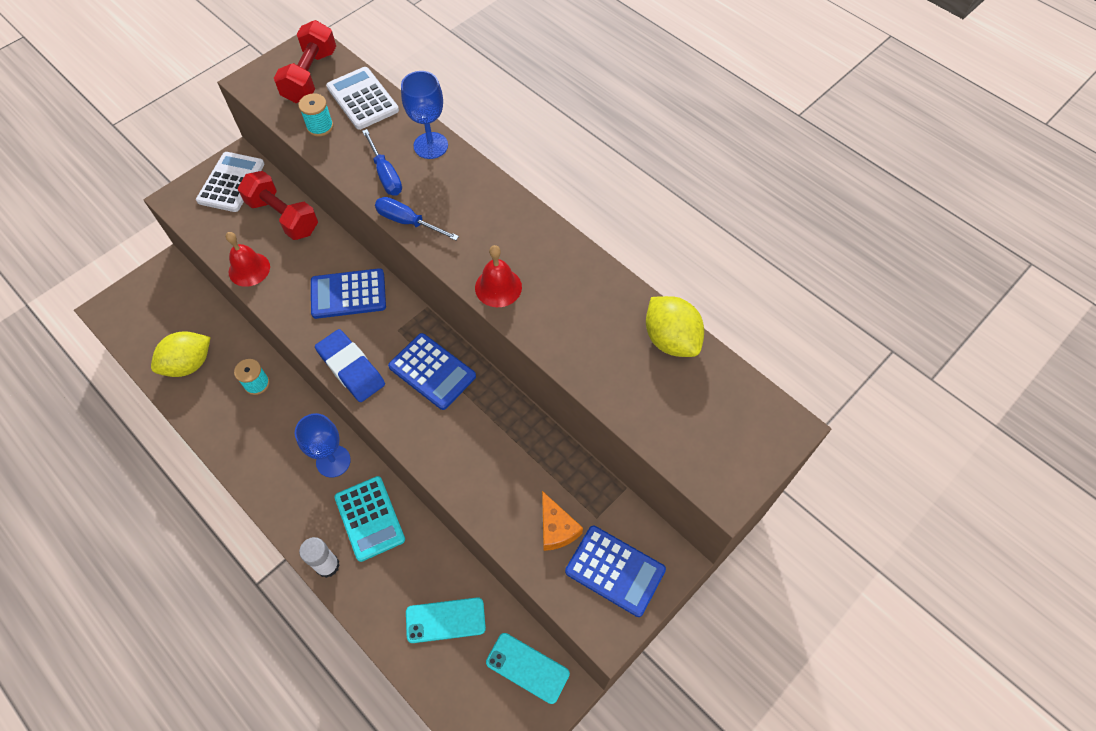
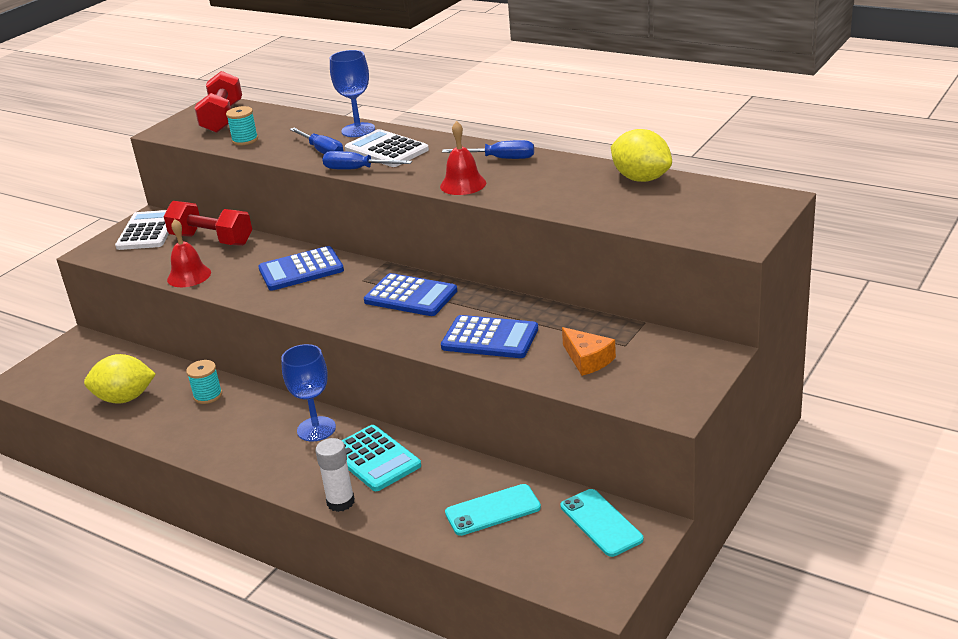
camera: 10 degrees left, 30 degrees down
yellow lemon [151,331,211,377] -> yellow lemon turned 45 degrees clockwise [84,354,156,404]
blue eraser [315,329,385,402] -> none
white calculator [326,67,399,130] -> white calculator moved to [345,129,429,167]
turquoise phone [486,633,570,704] -> turquoise phone turned 45 degrees clockwise [561,489,643,557]
blue calculator [565,526,666,617] -> blue calculator moved to [441,315,538,358]
none -> blue screwdriver [442,140,534,159]

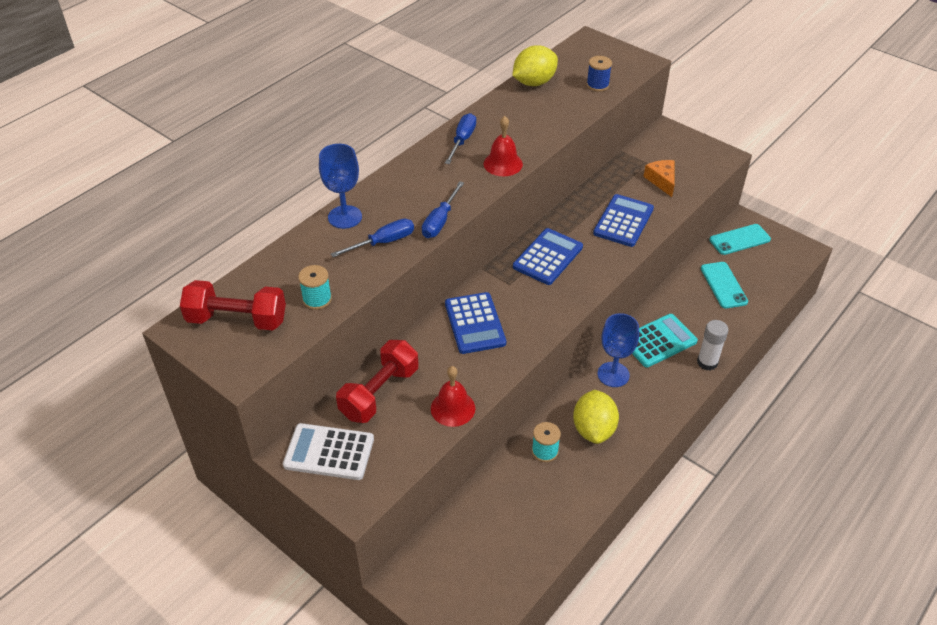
camera: 85 degrees left, 15 degrees up
yellow lemon [84,354,156,404] -> yellow lemon moved to [573,390,619,444]
white calculator [345,129,429,167] -> none
orange cheese [562,327,616,376] -> orange cheese turned 75 degrees counterclockwise [644,160,675,197]
none -> blue spool [586,56,612,92]

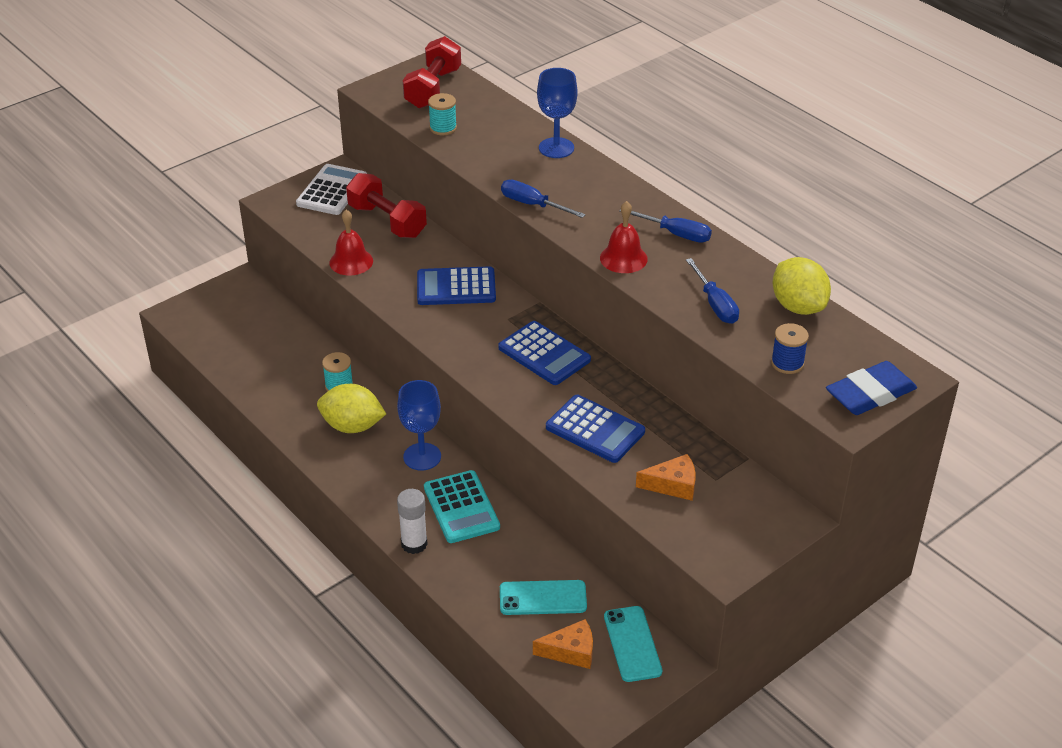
camera: 100 degrees right, 5 degrees down
blue screwdriver [331,219,414,257] -> blue screwdriver moved to [686,258,739,324]
none -> orange cheese [533,619,593,669]
none -> blue eraser [826,361,917,415]

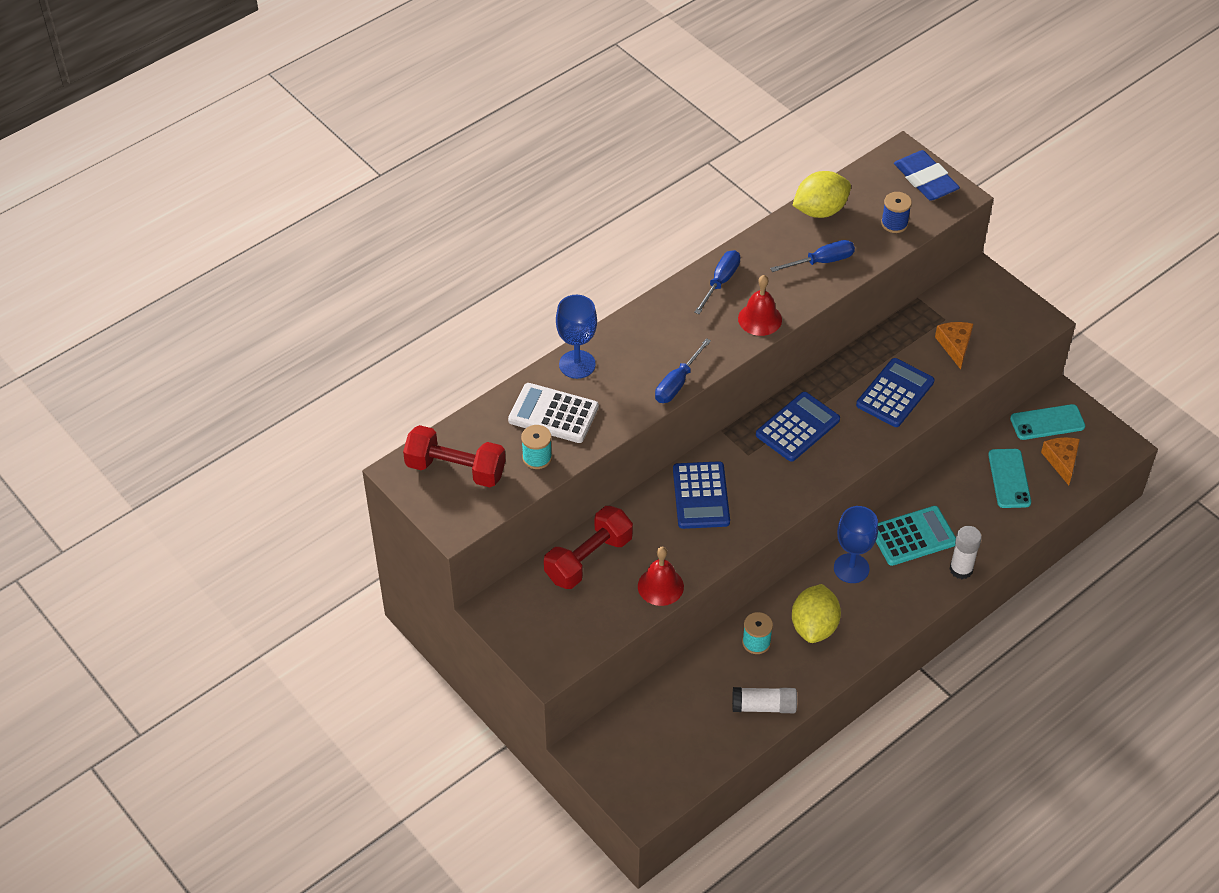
camera: 90 degrees left, 10 degrees up
white calculator [296,164,367,215] -> white calculator moved to [508,383,599,443]
none -> white glue stick [732,687,797,713]

